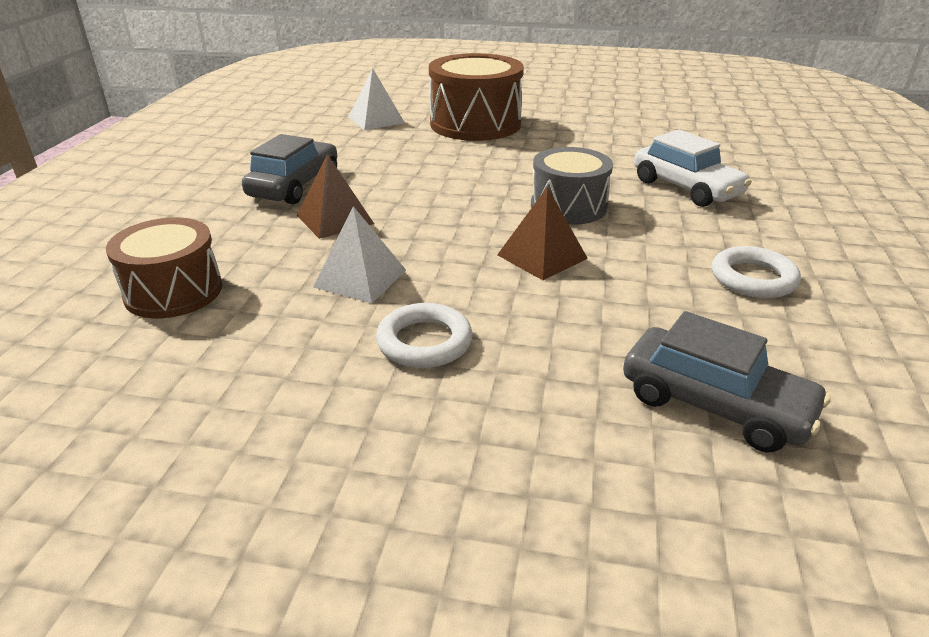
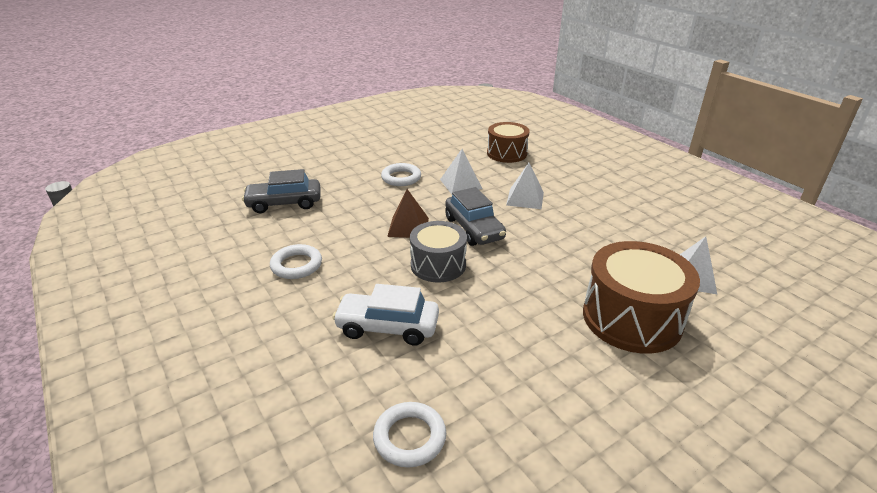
camera: 135 degrees right, 0 degrees up
grey car [242,134,337,204] -> grey car moved to [445,187,506,246]
brown pyramid [297,154,374,239] -> white pyramid [506,163,544,209]
none -> white ring [373,402,446,468]

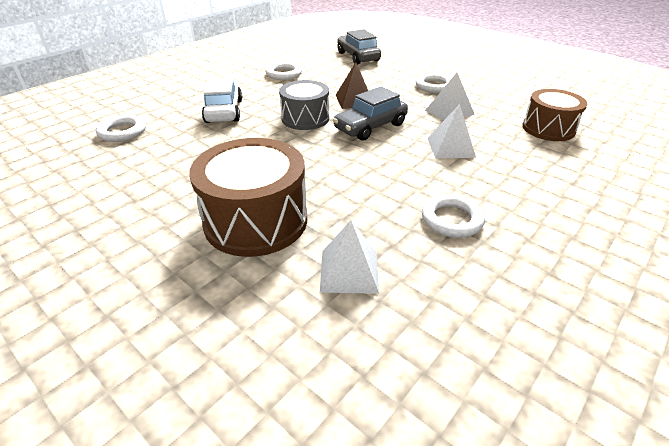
camera: 75 degrees right, 5 degrees up
none -> white ring [422,194,485,238]

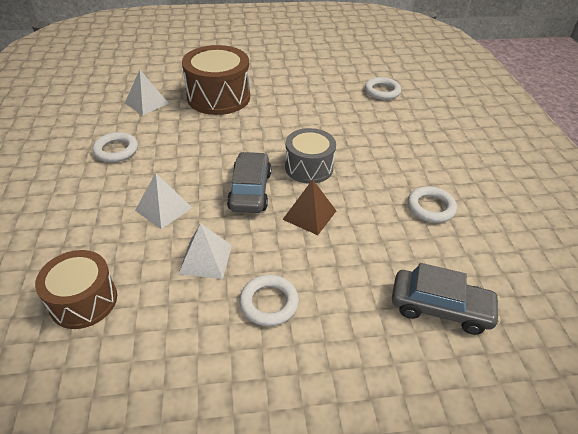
camera: 130 degrees right, 5 degrees up
white car [202,78,242,123] -> none

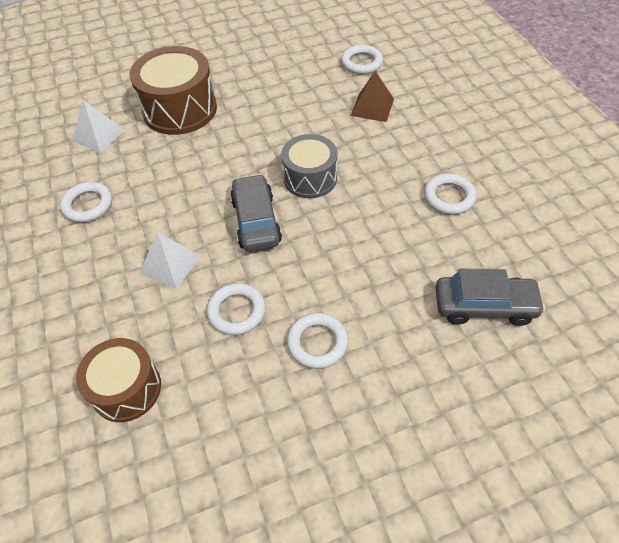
camera: 10 degrees left, 10 degrees up
white pyramid [179,223,232,279] -> white ring [207,283,266,335]
brown pyramid [282,179,336,235] -> brown pyramid moved to [351,71,394,122]

